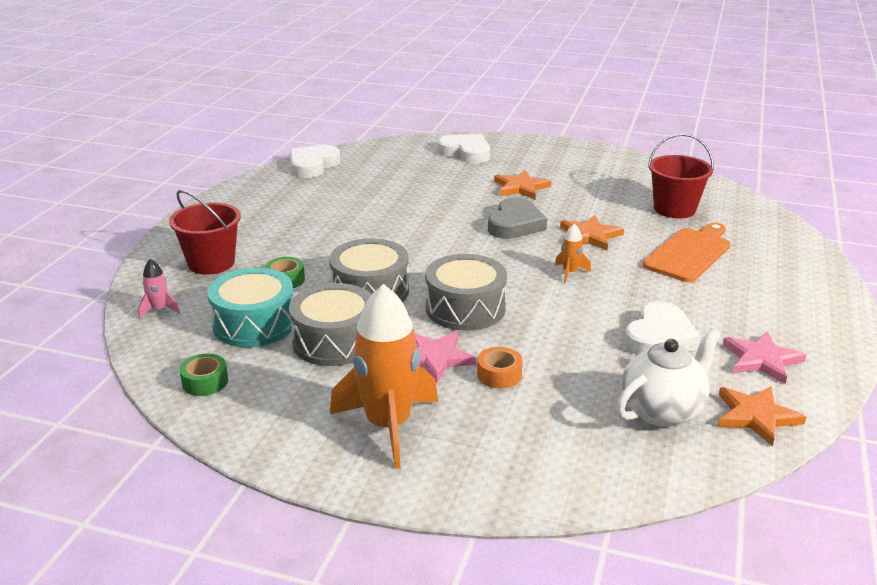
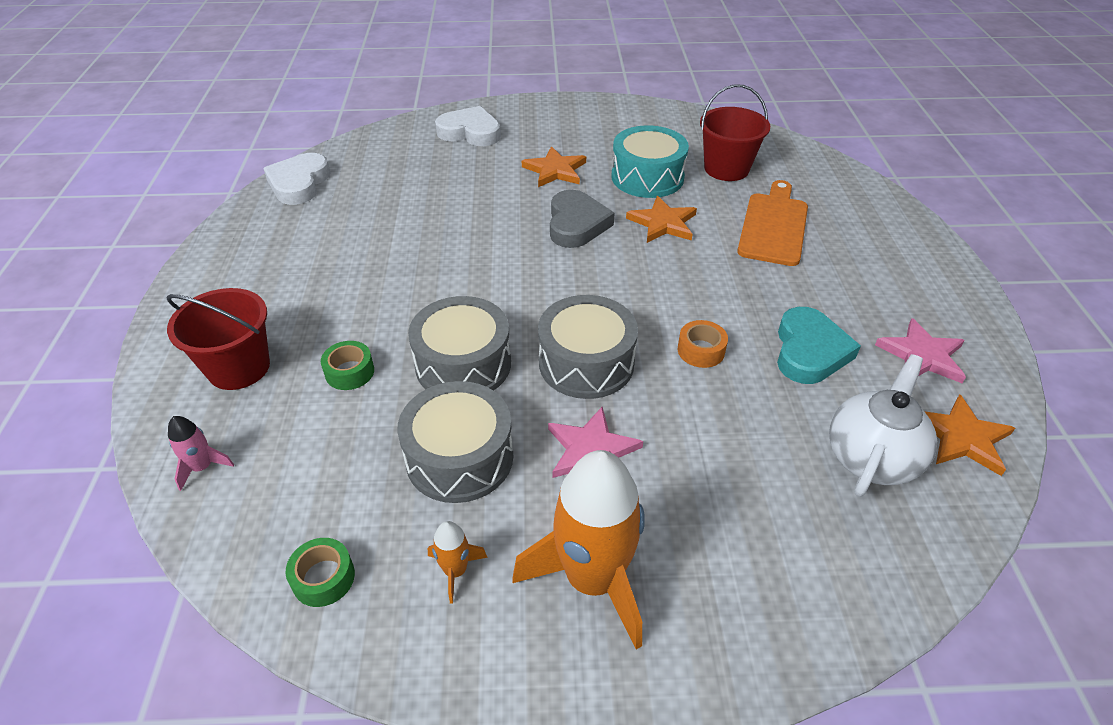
camera: 20 degrees left, 15 degrees up
turquoise drum [208,268,294,347] -> turquoise drum moved to [612,125,689,198]
orange tape [477,347,523,389] -> orange tape moved to [678,320,728,368]
orange rocket [555,224,591,283] -> orange rocket moved to [428,521,488,604]
white heart [624,302,700,355] -> turquoise heart [777,307,861,384]

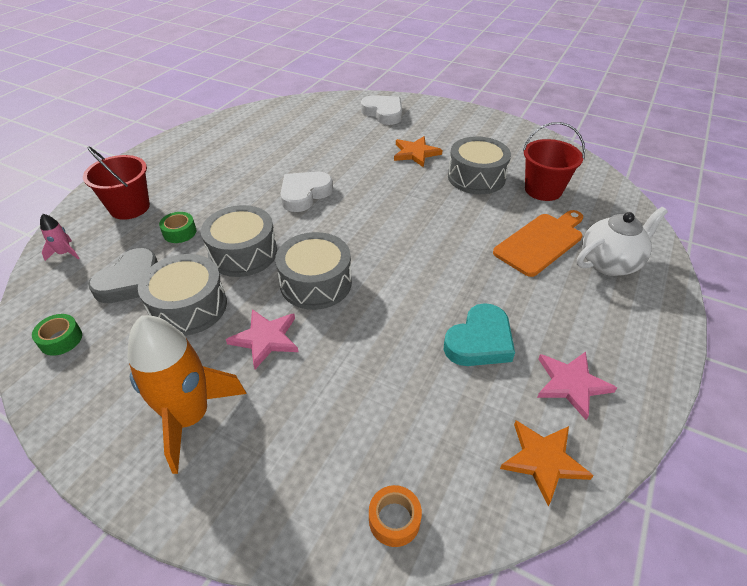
camera: 30 degrees right, 0 degrees up
white heart [263,153,331,205] -> white heart moved to [280,171,333,212]
orange rocket [428,521,488,604] -> none
grey heart [550,190,615,248] -> grey heart moved to [89,248,158,303]
turquoise drum [612,125,689,198] -> grey drum [448,136,511,194]
orange star [626,196,697,243] -> none
orange tape [678,320,728,368] -> orange tape moved to [369,485,422,547]
white teapot [829,354,937,497] -> white teapot moved to [577,207,668,276]

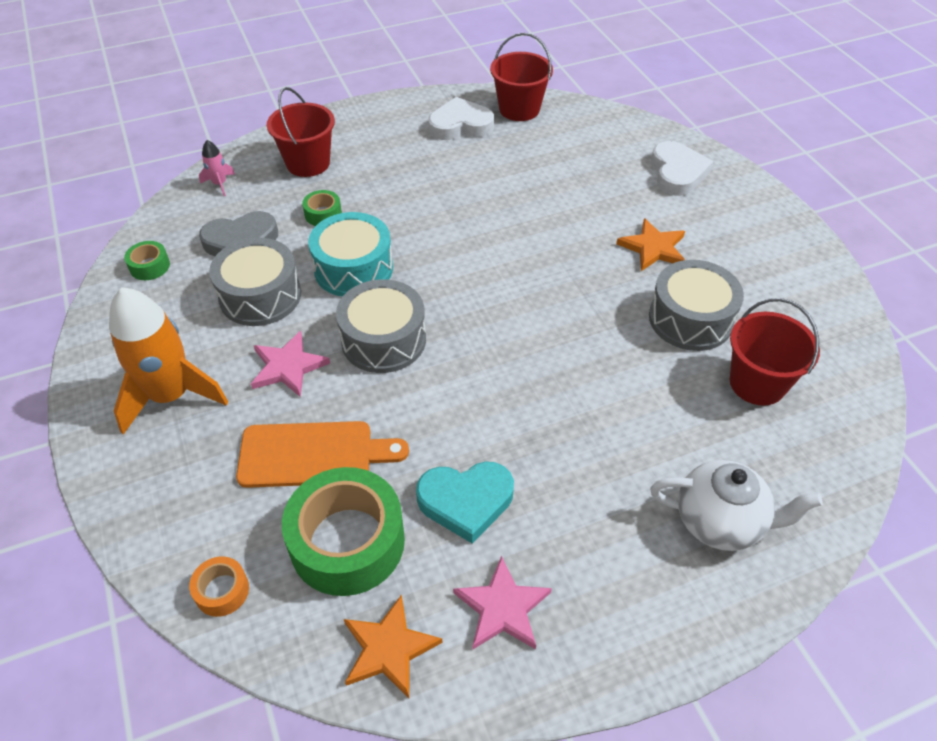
camera: 40 degrees right, 5 degrees up
grey drum [201,205,277,277] -> turquoise drum [308,212,393,297]
white heart [280,171,333,212] -> white heart moved to [428,97,494,140]
orange cutting board [493,210,583,277] -> orange cutting board moved to [236,421,409,488]
none -> green tape [282,467,405,596]
none -> red bucket [490,33,553,121]

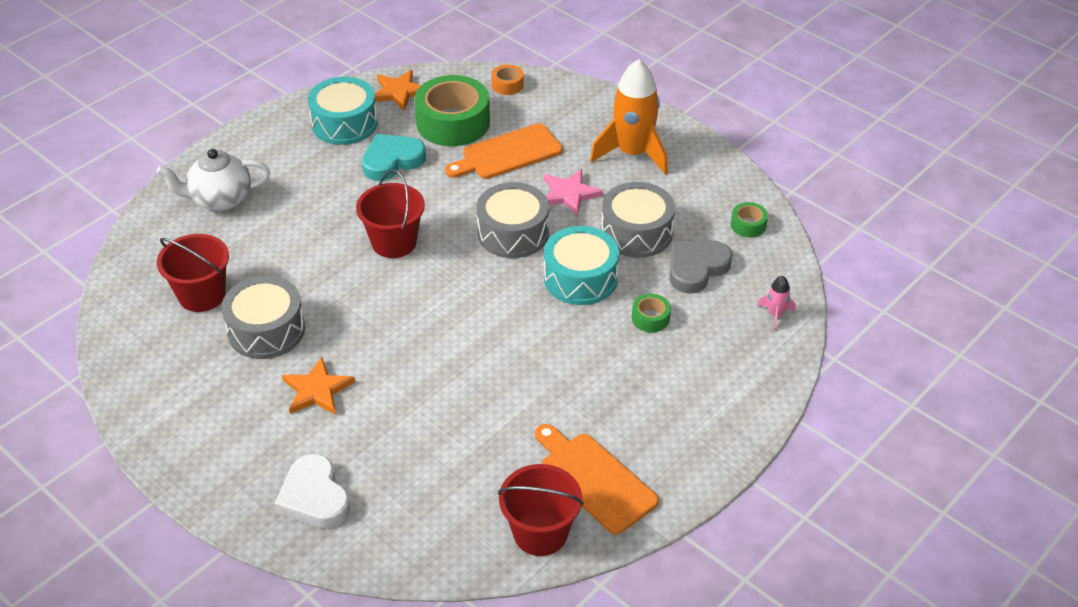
camera: 155 degrees right, 5 degrees down
red bucket [267,87,335,177] -> red bucket moved to [356,170,425,258]
white heart [428,97,494,140] -> orange cutting board [535,424,659,534]
pink star [453,556,552,649] -> turquoise drum [308,77,378,145]

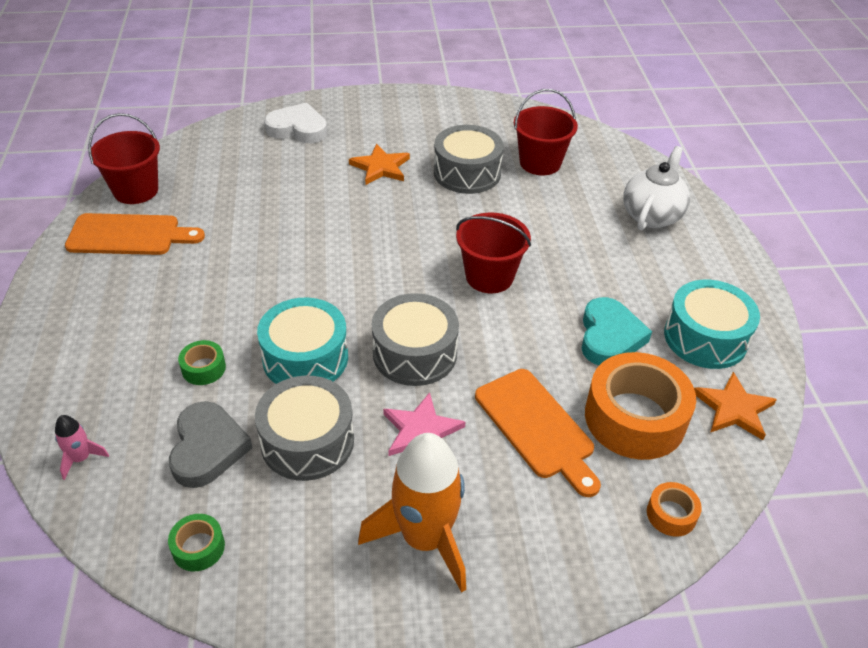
camera: 130 degrees right, 0 degrees up
green tape [414,75,490,146] -> orange tape [585,352,696,460]
orange cutting board [445,123,563,179] -> orange cutting board turned 135 degrees clockwise [475,369,601,497]

